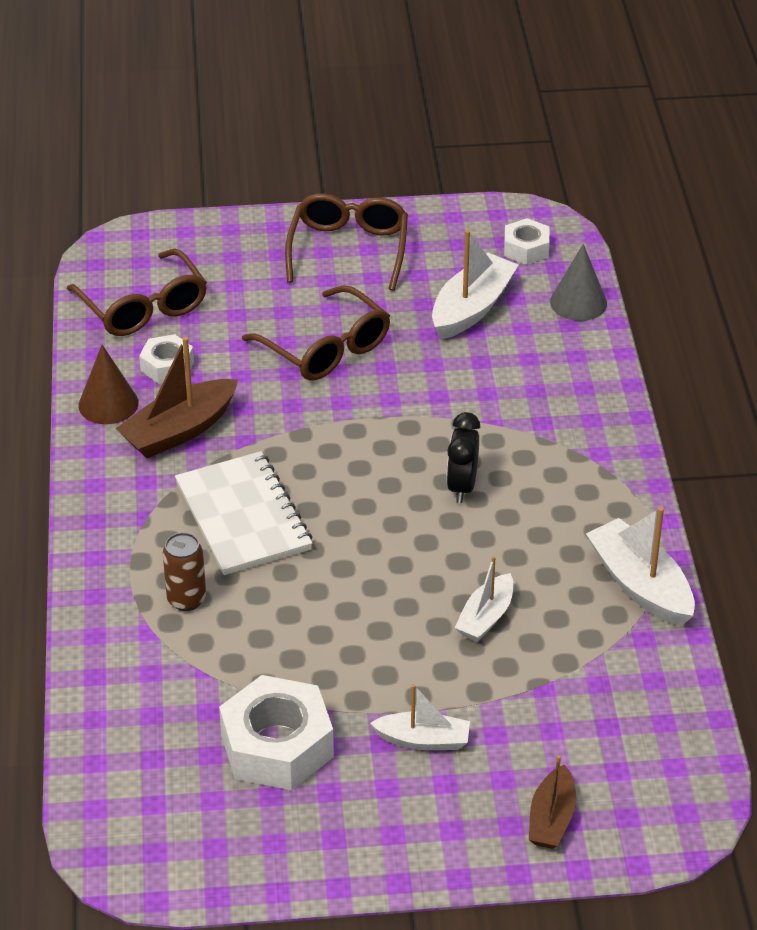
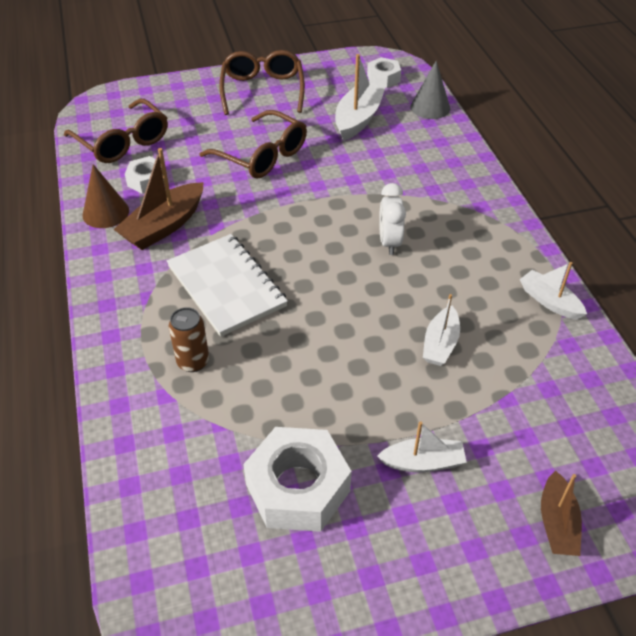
camera: 10 degrees left, 5 degrees up
black clock [446,412,480,503] -> white clock [379,183,406,255]
white boat [586,507,695,626] -> white boat [520,262,587,320], size x0.63

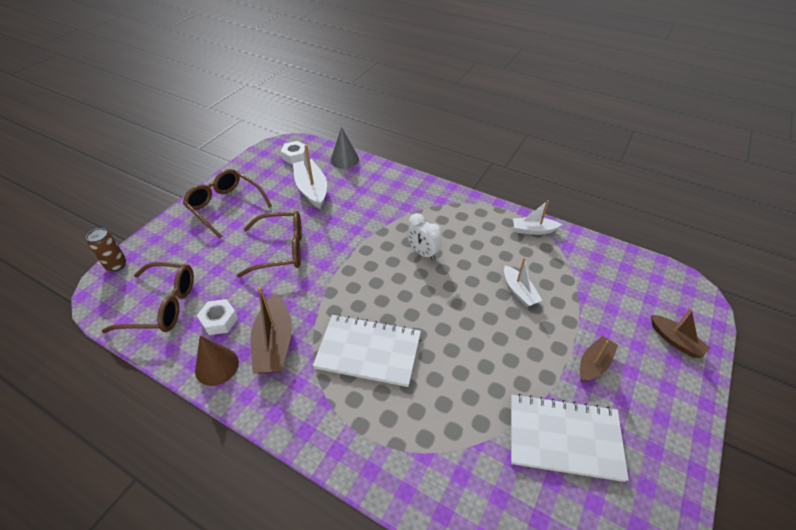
camera: 45 degrees left, 0 degrees up
brown can [169,307,209,372] -> brown can moved to [86,228,126,271]
white nut [243,427,352,532] -> white notebook [511,394,629,482]
white boat [377,421,467,473] -> brown boat [580,336,618,382]

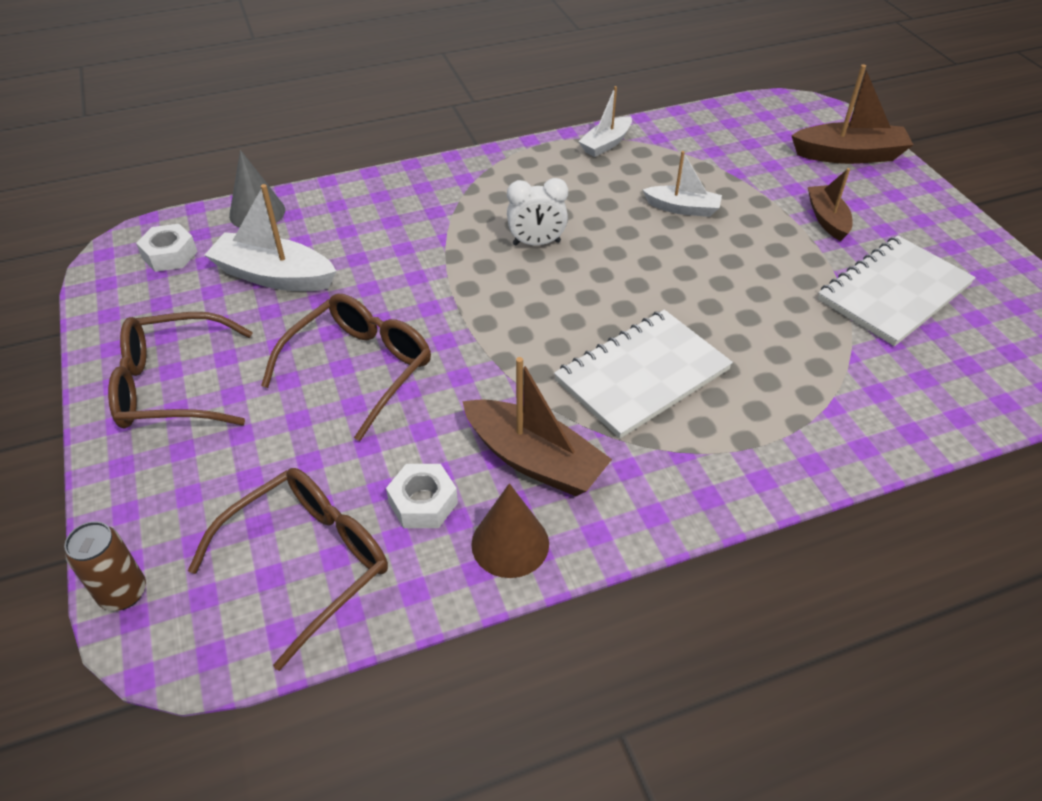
camera: 50 degrees left, 0 degrees up
brown boat [651,308,710,358] -> brown boat [791,64,913,164], size x1.59

